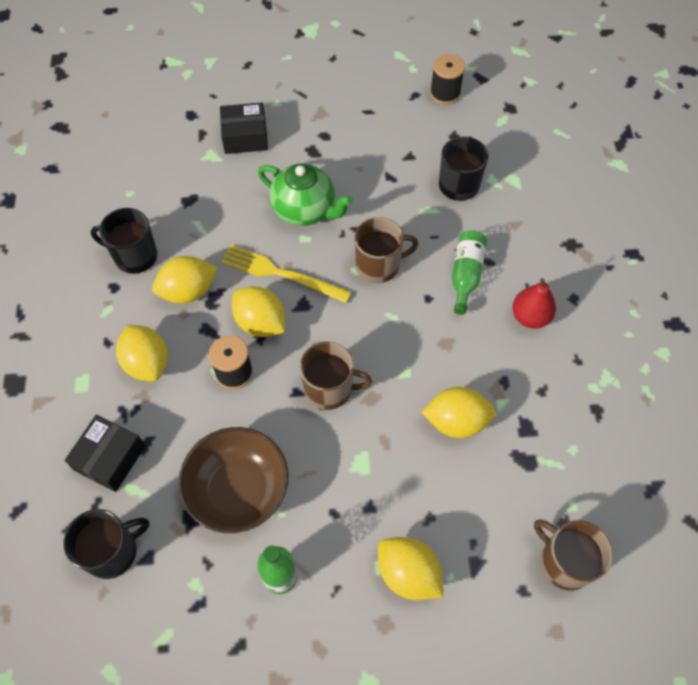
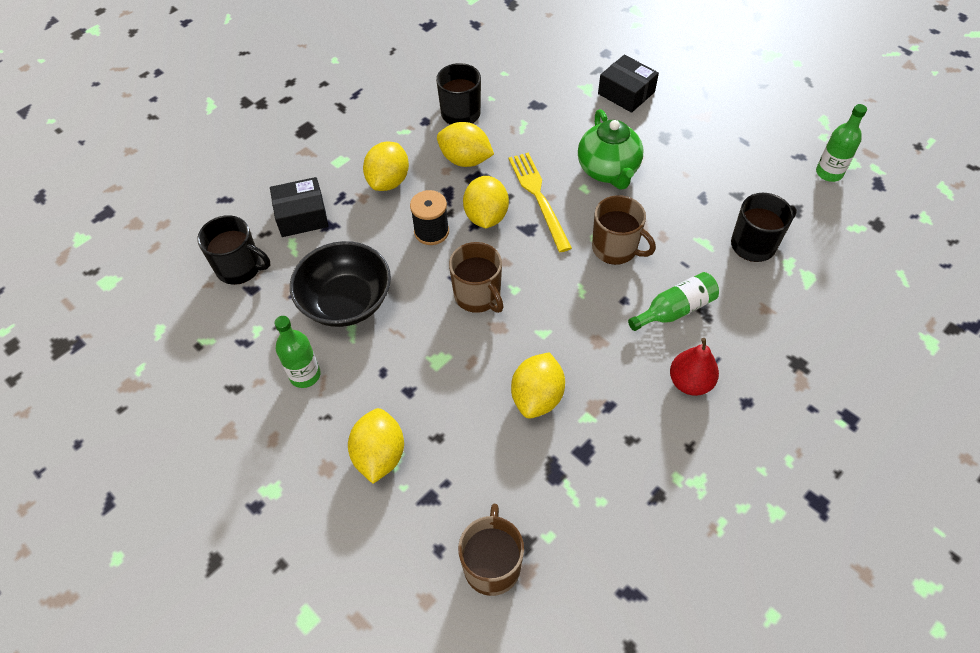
camera: 50 degrees right, 5 degrees down
brown bowl [178,427,289,533] -> black bowl [290,241,391,327]
yellow lemon [422,387,496,438] -> yellow lemon turned 60 degrees clockwise [511,352,565,419]
black spool [430,54,465,105] -> green bottle [816,104,867,182]

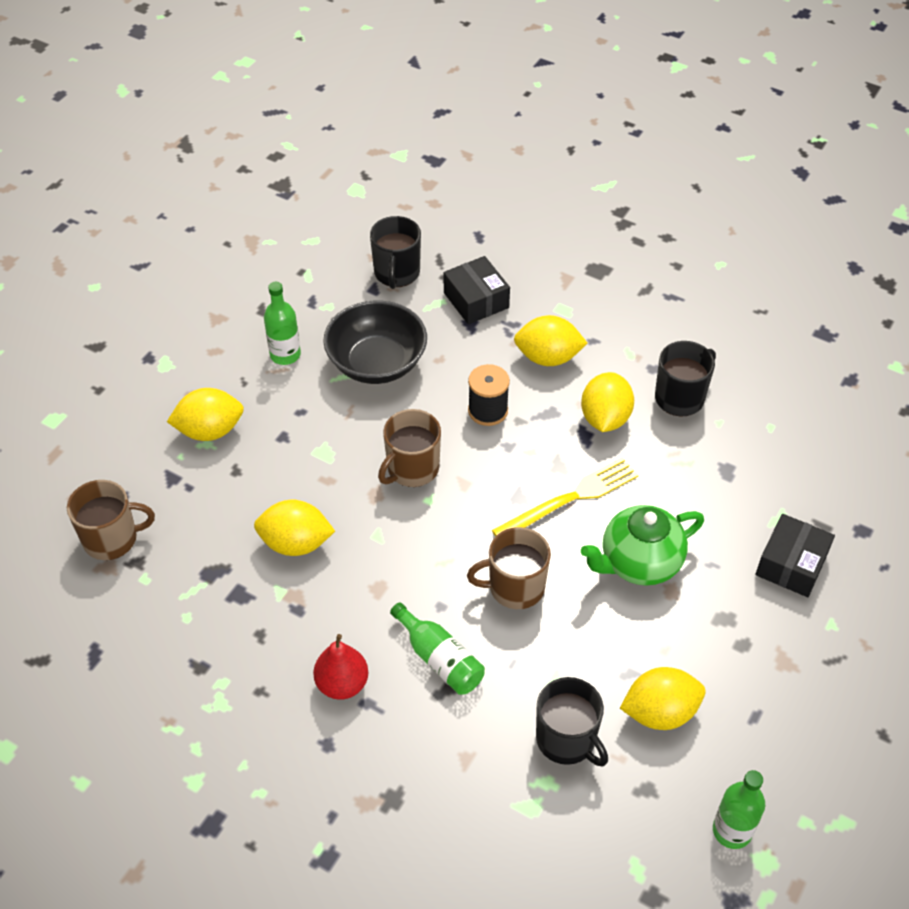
camera: 75 degrees right, 5 degrees down
yellow lemon [463,176,509,228] -> yellow lemon moved to [620,667,706,730]
brown mug [592,195,656,265] -> brown mug turned 60 degrees clockwise [467,527,551,609]

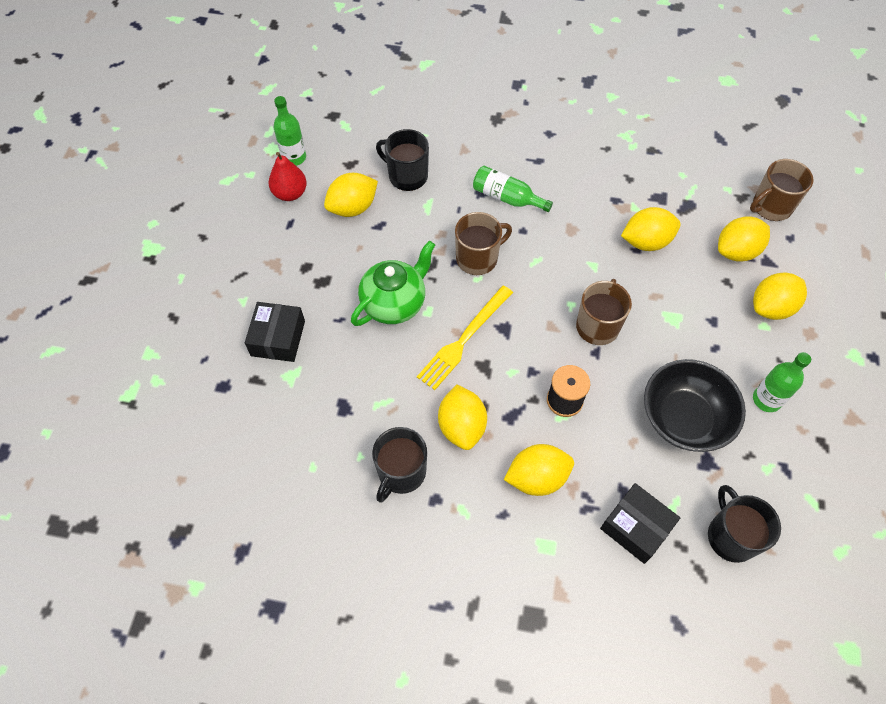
camera: 160 degrees right, 10 degrees up
red pear [313,634,368,700] -> red pear moved to [269,152,307,201]
none -> yellow lemon [718,216,770,262]

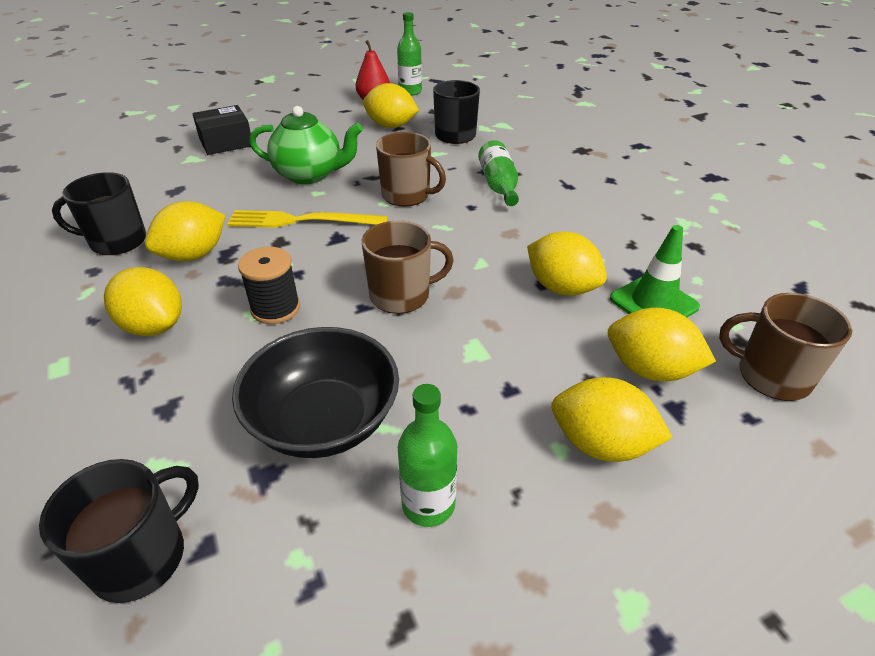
camera: 55 degrees right, 20 degrees down
black box [600,483,680,564] -> none
none -> green traffic cone [610,225,700,318]

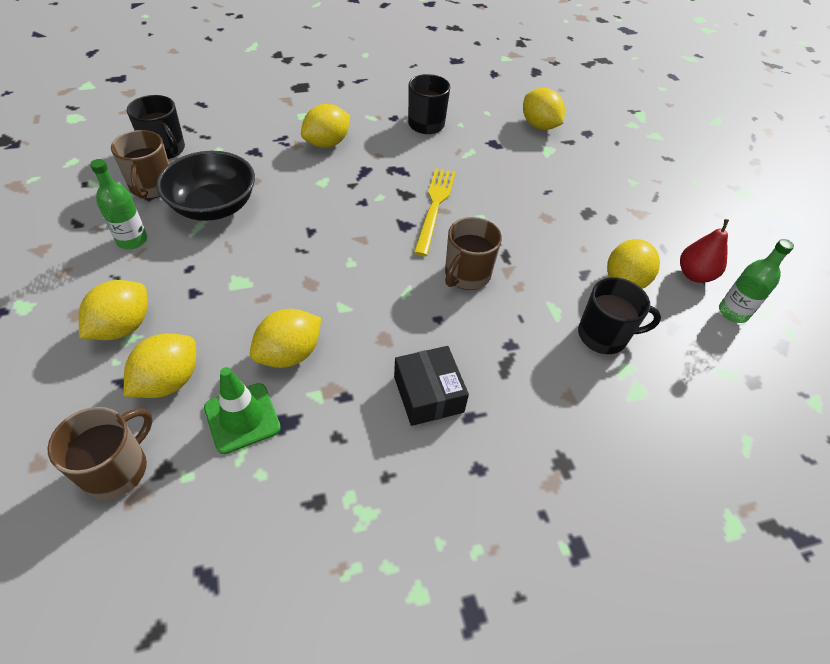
camera: 95 degrees right, 10 degrees up
yellow lemon [145,201,225,262] -> yellow lemon moved to [523,88,565,130]
black box [192,105,251,155] -> black box moved to [394,346,469,426]
black spool [238,247,300,324] -> none
green teapot [249,106,363,184] -> none
brown mug [362,221,454,314] -> brown mug moved to [111,130,169,199]
green bottle [478,140,519,206] -> none

